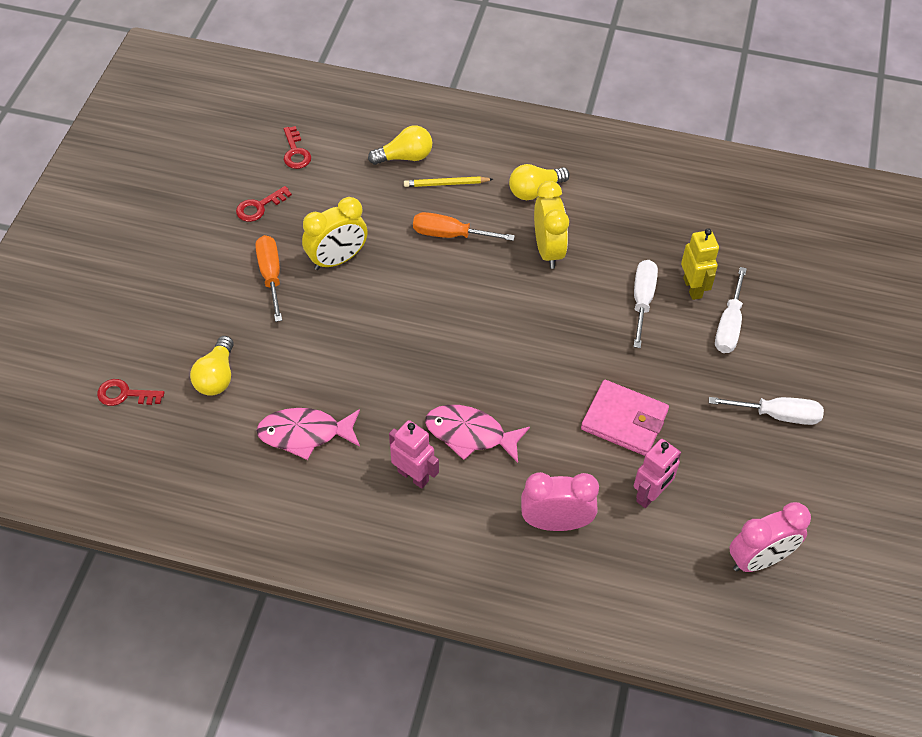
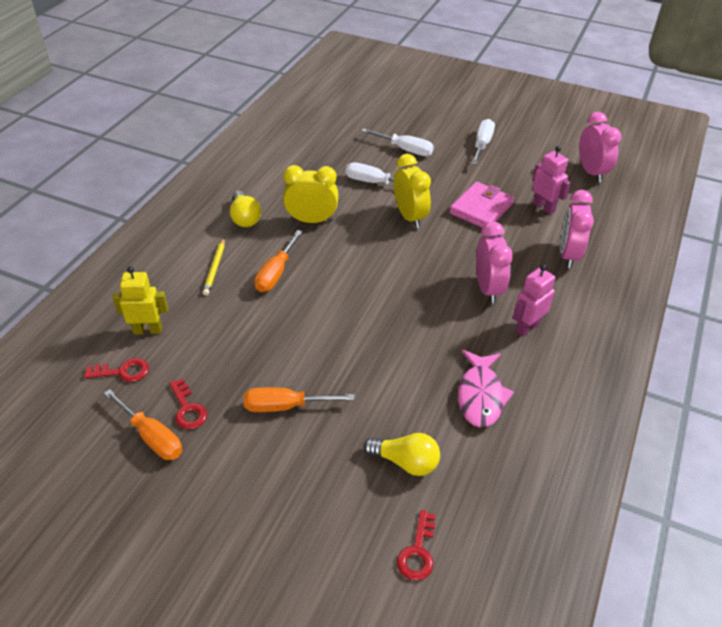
camera: 80 degrees left, 10 degrees down
yellow clock [302,197,368,270] -> yellow clock moved to [394,154,431,228]
yellow light bulb [368,126,432,165] -> none
pink fish [425,405,530,463] -> pink clock [476,221,513,304]
yellow robot [681,228,719,300] -> yellow robot moved to [112,266,168,334]
none -> orange screwdriver [104,389,182,460]

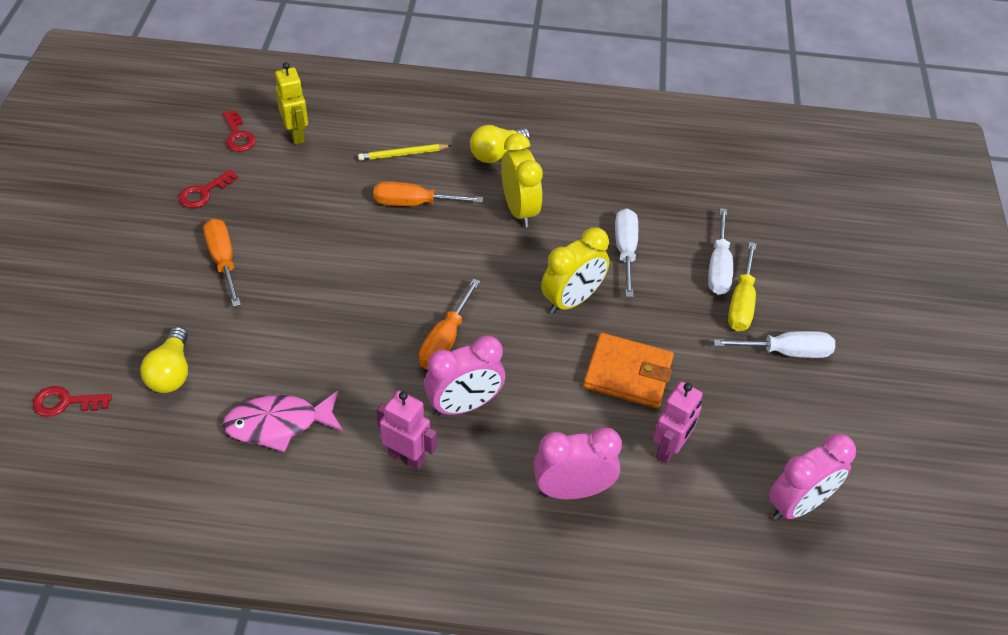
camera: 70 degrees right, 5 degrees up
orange screwdriver [104,389,182,460] -> orange screwdriver moved to [419,279,480,370]
pink wallet [449,182,514,228] -> orange wallet [583,333,674,408]
none -> yellow screwdriver [728,242,756,331]

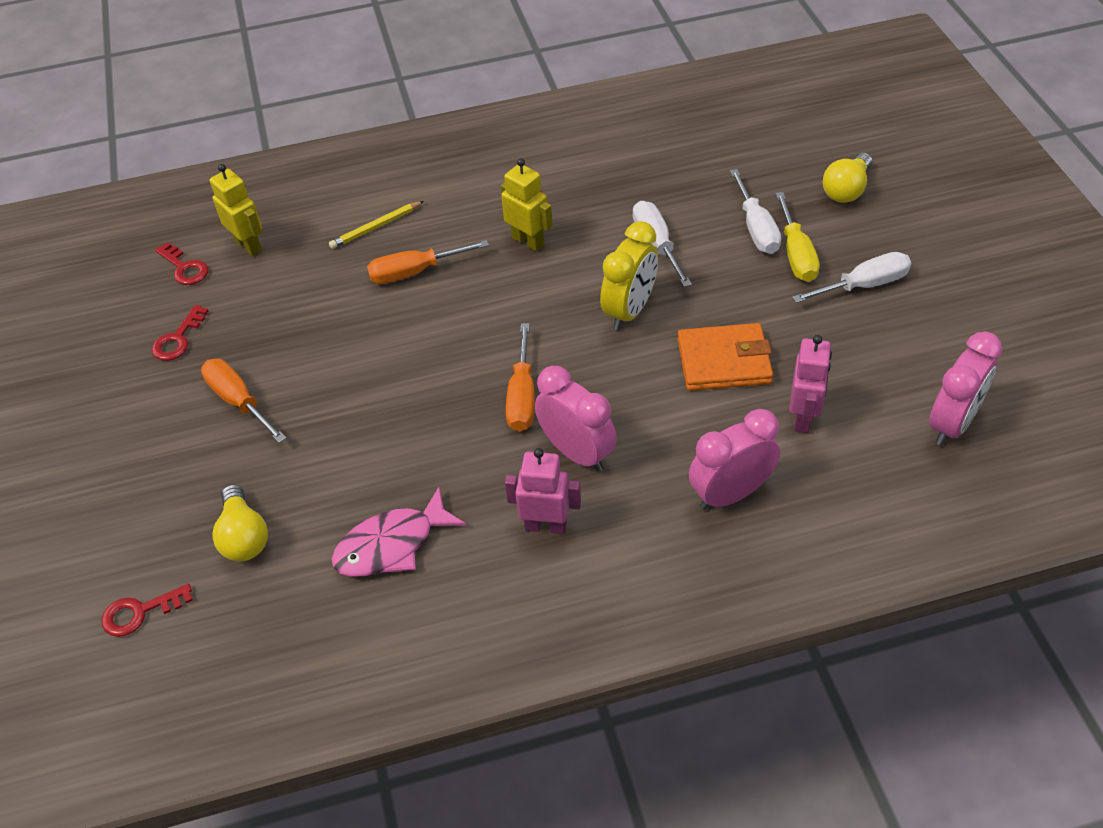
camera: 15 degrees left, 0 degrees up
pink clock [424,335,505,416] -> pink clock turned 90 degrees counterclockwise [535,366,617,472]
yellow light bulb [470,125,531,163] -> yellow light bulb moved to [823,153,872,203]
yellow clock [501,133,543,228] -> yellow robot [501,158,553,252]

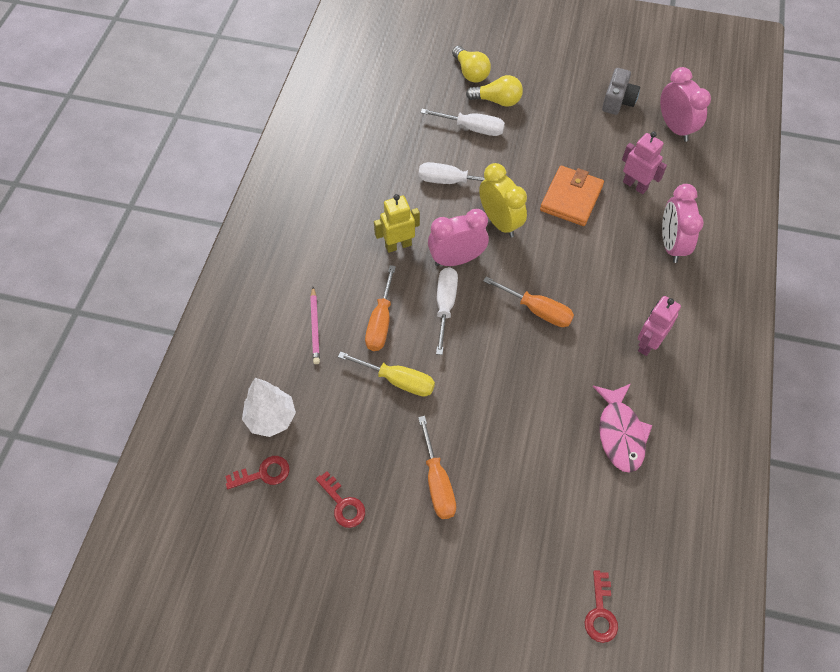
camera: 65 degrees left, 10 degrees up
orange screwdriver [201,359,286,443] -> orange screwdriver turned 90 degrees counterclockwise [418,416,456,519]
yellow robot [210,164,262,256] -> white tree [242,378,296,437]
yellow light bulb [212,484,268,562] -> yellow light bulb moved to [466,75,523,107]
yellow pencil [329,201,424,249] -> pink pencil [310,287,320,364]
pink clock [535,366,617,472] -> pink clock moved to [428,209,489,266]
yellow screwdriver [776,192,820,282] -> yellow screwdriver moved to [338,351,435,396]
white screwdriver [792,252,911,303] -> white screwdriver moved to [436,267,458,355]
none -> grey camera [602,68,640,115]

